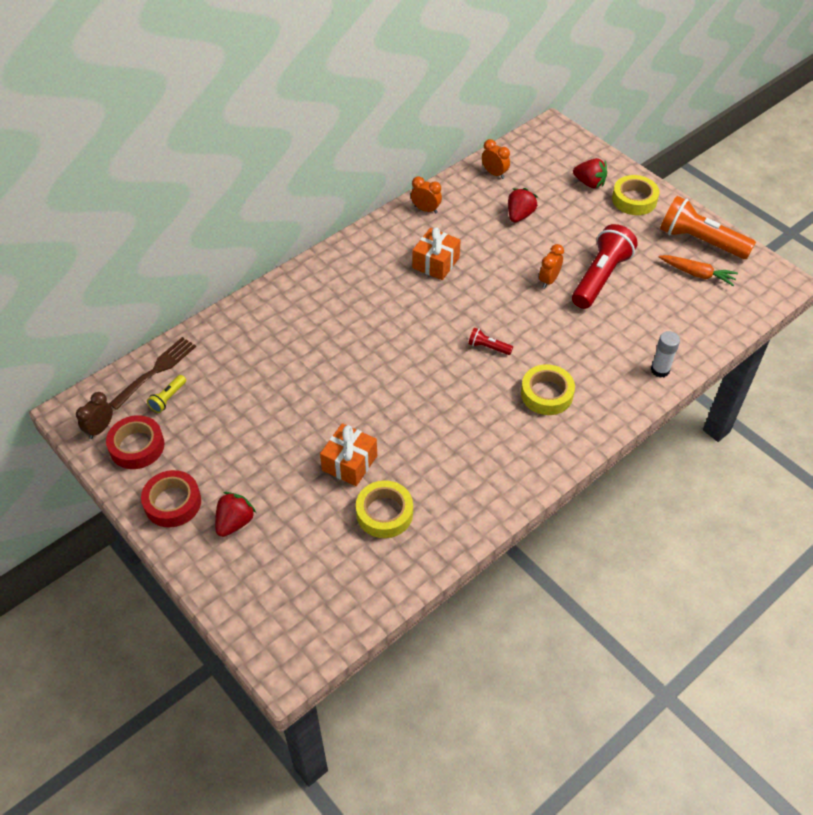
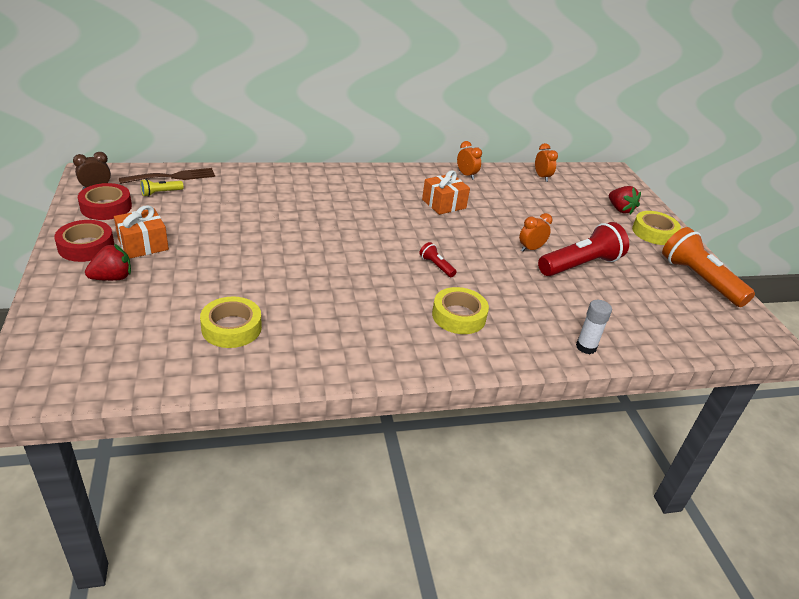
camera: 25 degrees right, 15 degrees down
orange gift [320,423,377,486] -> orange gift moved to [114,205,169,259]
red strawberry [508,188,538,223] -> none
orange carrot [659,255,738,286] -> none

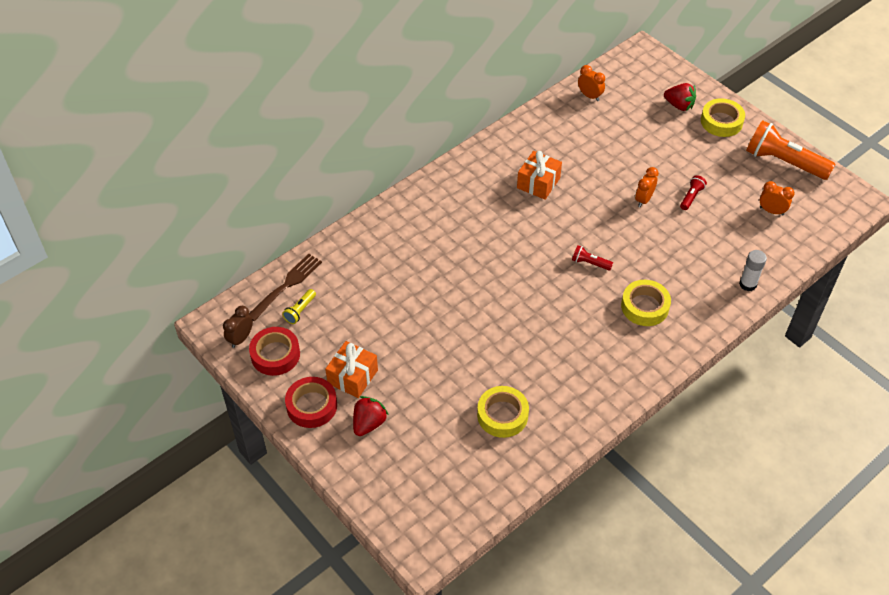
camera: 25 degrees left, 15 degrees up
orange clock [457,141,482,180] -> orange clock moved to [760,181,794,216]
red flashlight [538,222,629,276] -> red flashlight [680,175,707,210], size x0.44

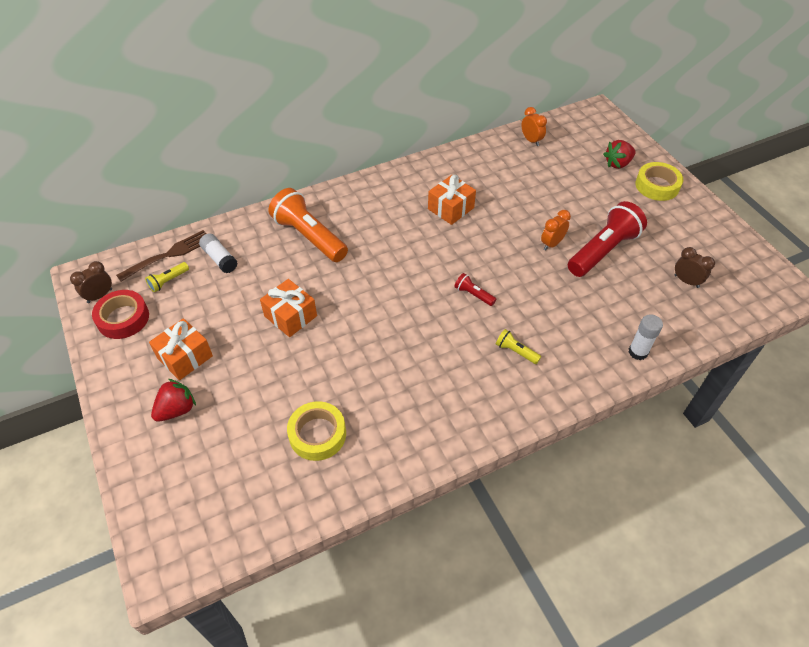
camera: 15 degrees right, 0 degrees up
red tape [285,377,337,428] -> none
yellow tape [621,280,671,326] -> yellow flashlight [496,329,541,364]
red strawberry [664,83,696,111] -> red strawberry turned 105 degrees clockwise [603,140,636,169]
red flashlight [680,175,707,210] -> red flashlight [568,201,647,277], size x2.25
orange flashlight [746,120,835,180] -> orange flashlight moved to [268,188,348,262]
orange clock [760,181,794,216] -> brown clock [674,247,715,288]
none -> white glue stick [199,233,238,273]
none -> orange gift [260,279,317,337]

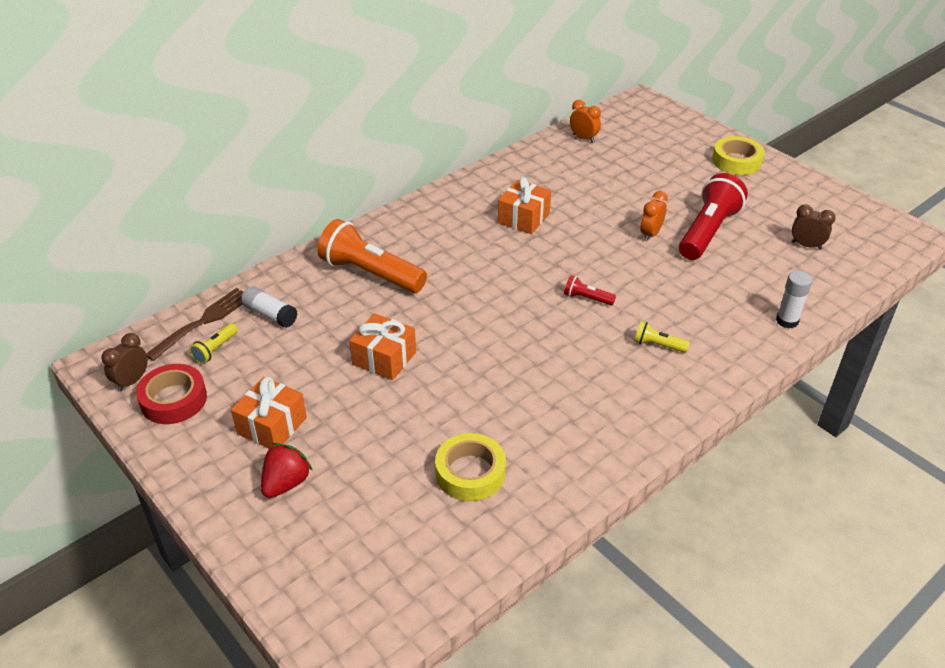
camera: 15 degrees left, 10 degrees down
red strawberry [603,140,636,169] -> none

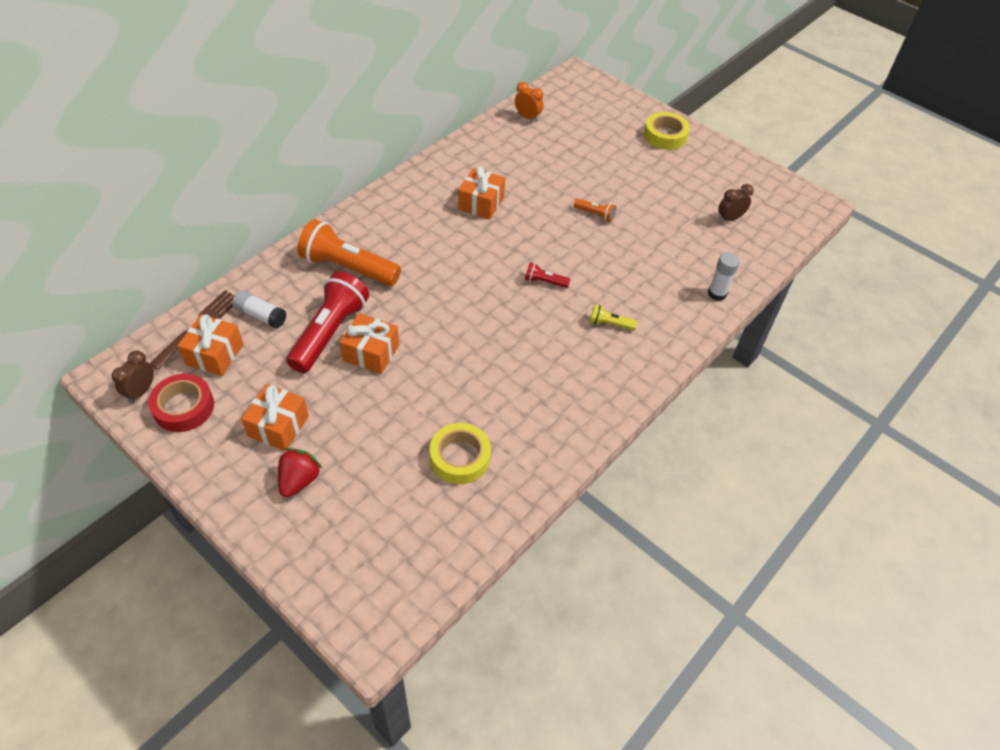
camera: 10 degrees left, 10 degrees up
yellow flashlight [189,323,238,364] -> orange gift [178,314,243,376]
orange clock [640,191,668,241] -> orange flashlight [574,199,616,222]
red flashlight [679,173,748,260] -> red flashlight moved to [286,271,369,373]
brown clock [792,205,836,250] -> brown clock turned 45 degrees counterclockwise [718,184,754,223]

